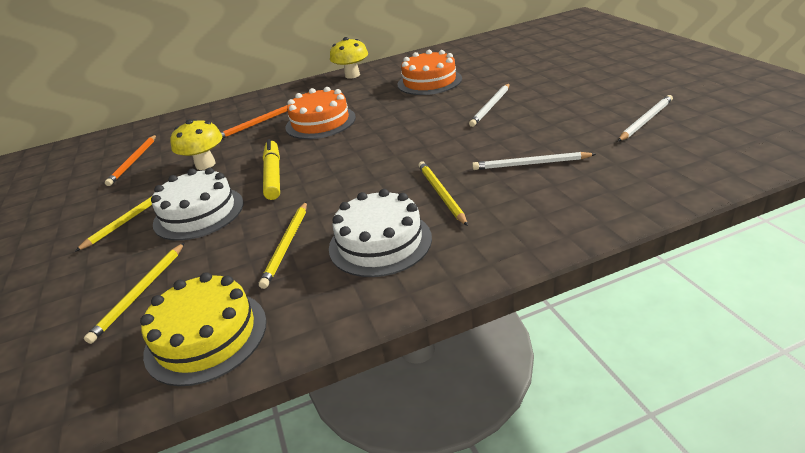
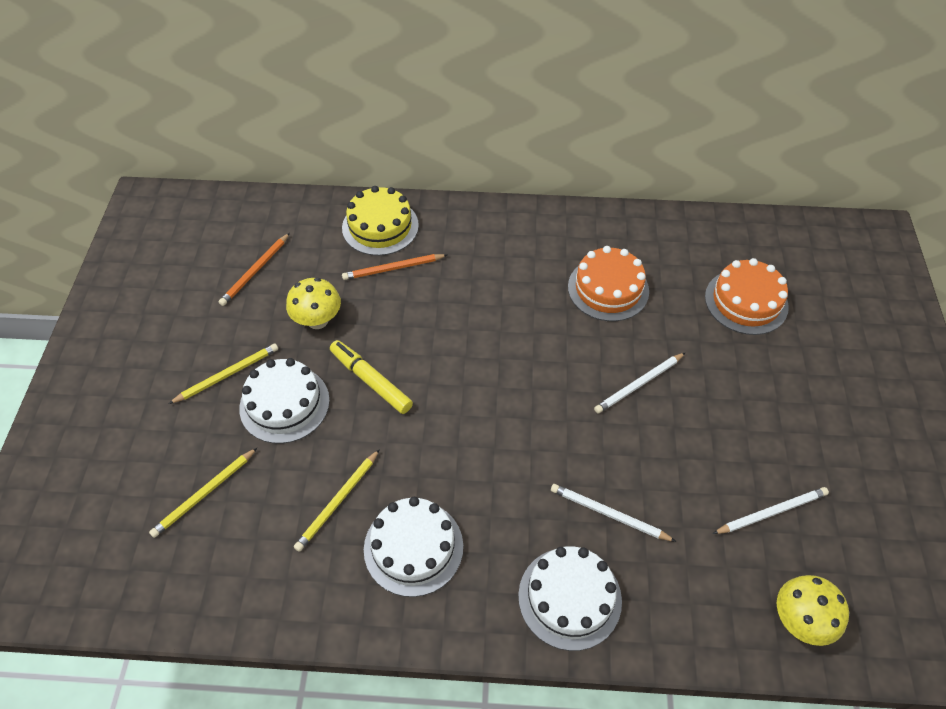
camera: 20 degrees right, 20 degrees up
yellow cake [140,272,267,386] -> yellow cake moved to [342,186,419,256]
yellow marker [263,139,280,200] -> yellow marker turned 60 degrees counterclockwise [330,340,413,414]
orange cake [286,87,356,139] -> orange cake moved to [705,258,789,335]
yellow mushroom [330,37,368,79] -> yellow mushroom moved to [777,575,849,646]
yellow pencil [418,162,468,226] -> none
none -> white cake [518,546,622,651]

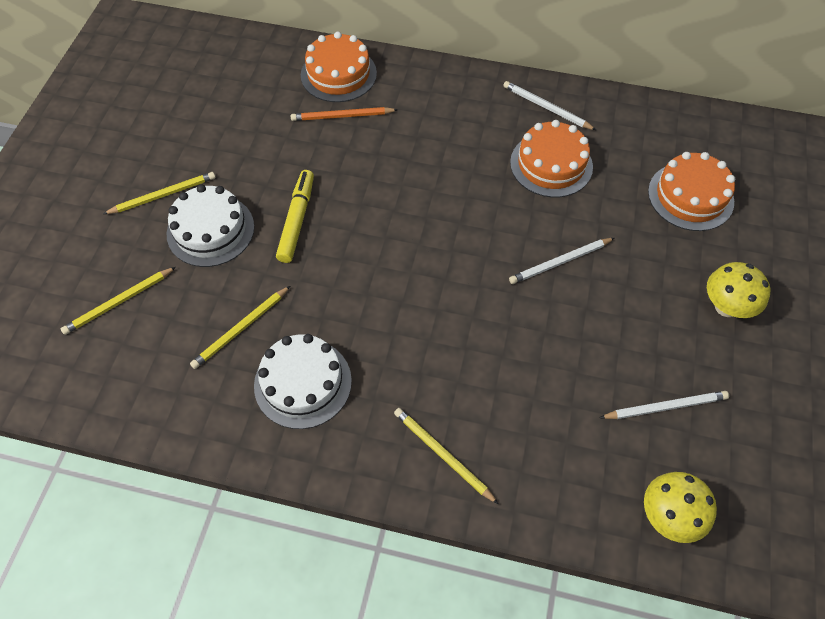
camera: 10 degrees right, 5 degrees up
orange pencil [219,233,290,306] -> none
yellow mushroom [286,278,341,329] -> yellow mushroom moved to [707,262,770,318]
yellow marker [330,340,413,414] -> yellow marker turned 45 degrees clockwise [276,170,314,263]
yellow cake [342,186,419,256] -> orange cake [301,32,377,102]
white cake [518,546,622,651] -> yellow pencil [394,408,498,504]
white pencil [551,484,676,542] -> white pencil moved to [503,81,596,130]

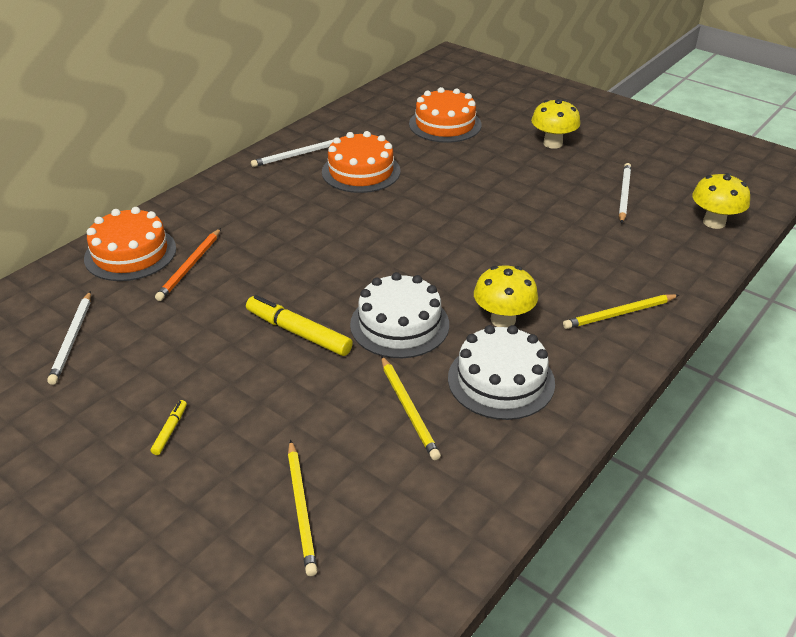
camera: 65 degrees left, 20 degrees down
yellow pencil [103,172,216,214] -> yellow marker [151,400,187,455]
white cake [167,184,254,267] -> white cake moved to [350,272,449,358]
white pencil [509,238,614,284] -> white pencil moved to [47,291,91,385]
none -> yellow mushroom [474,265,538,327]

